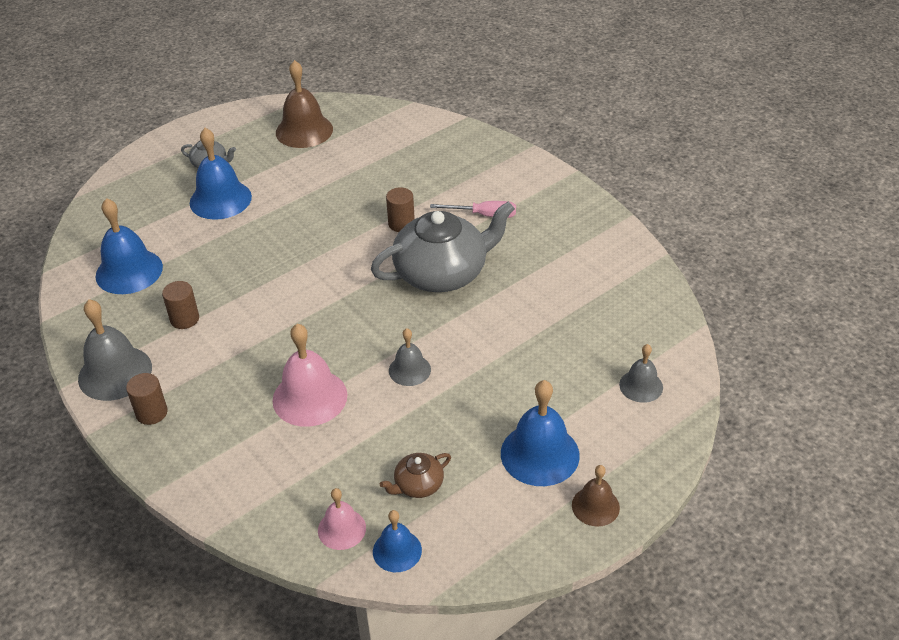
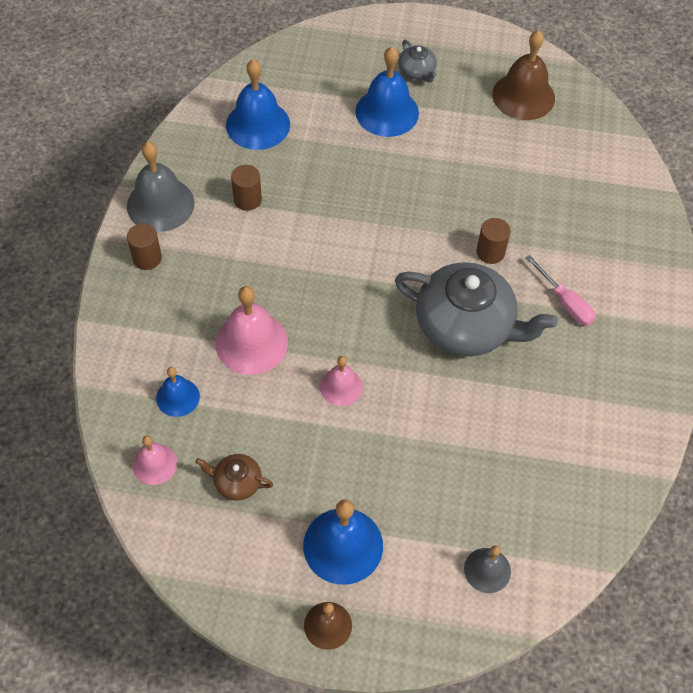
camera: 45 degrees right, 15 degrees up
blue bell [373,510,422,572] -> blue bell moved to [156,367,200,417]
grey bell [389,328,431,386] -> pink bell [320,356,363,406]

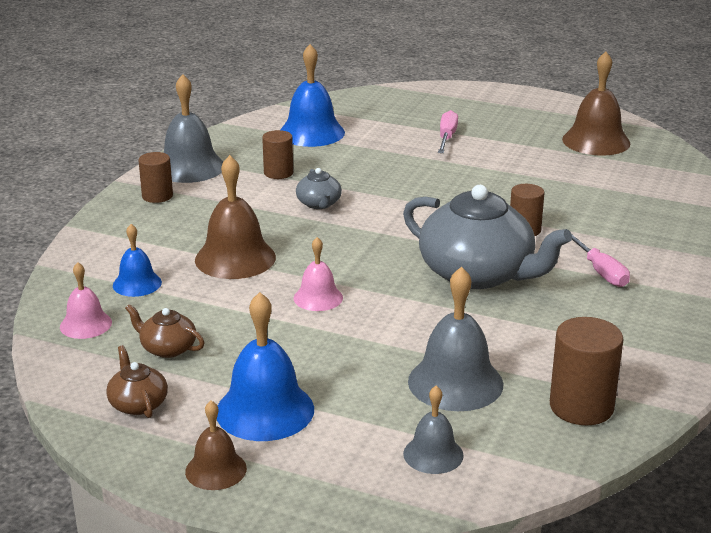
camera: 15 degrees right, 30 degrees down
pink bell [216,286,288,375] -> brown bell [195,155,276,279]
blue bell [355,47,419,137] -> pink screwdriver [438,110,458,153]
grey teapot [398,40,437,82] -> grey teapot moved to [296,168,342,209]
none -> brown teapot [106,345,168,418]
none -> grey bell [408,266,503,411]
none -> brown cylinder [550,317,623,425]

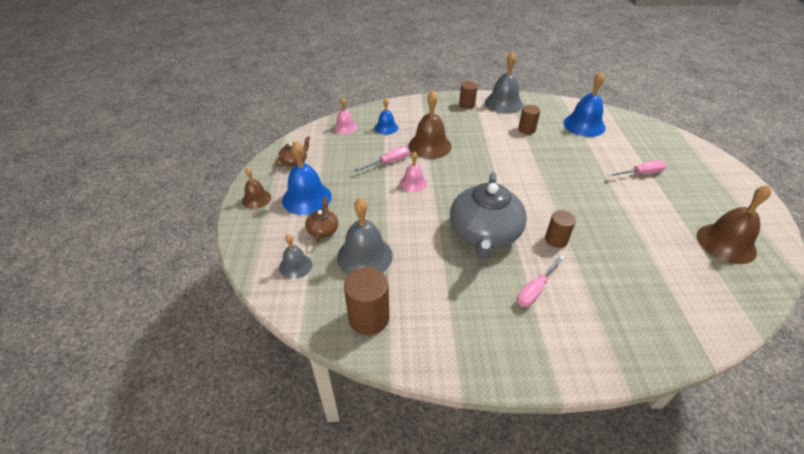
camera: 65 degrees right, 15 degrees up
brown teapot [125,304,204,358] -> brown teapot moved to [305,196,338,242]
grey teapot [296,168,342,209] -> none
none -> pink screwdriver [354,146,409,172]

